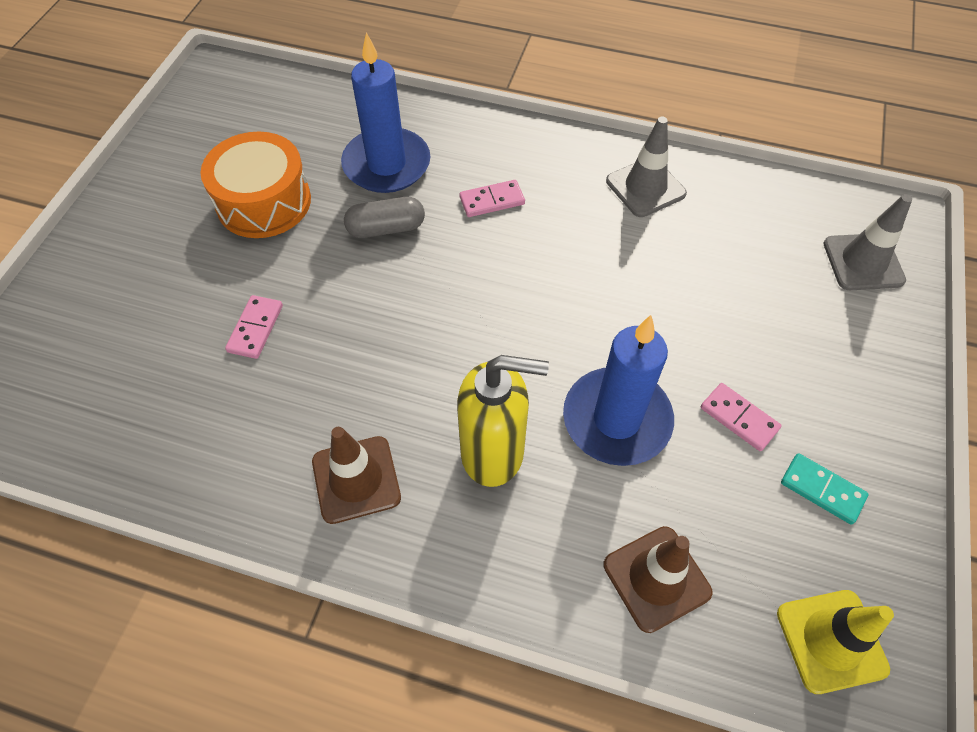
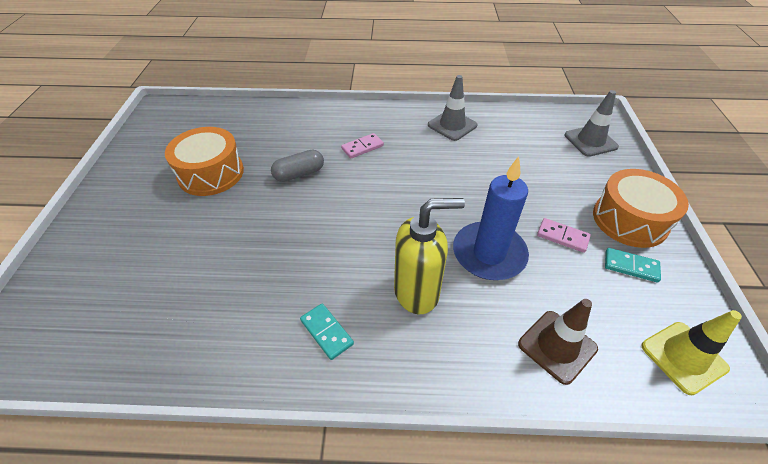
camera: 15 degrees left, 10 degrees down
pink domino [225,295,283,359] -> none
brown traffic cone [312,427,401,524] -> turquoise domino [300,303,354,360]
blue candle [341,32,431,193] -> none
none -> orange drum [593,169,689,248]

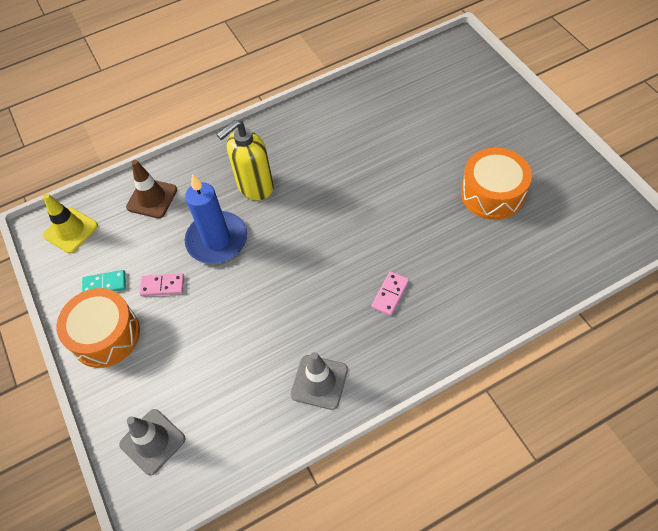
camera: 155 degrees right, 10 degrees up
grey capsule [271,149,324,182] -> none
turquoise domino [300,303,354,360] -> none

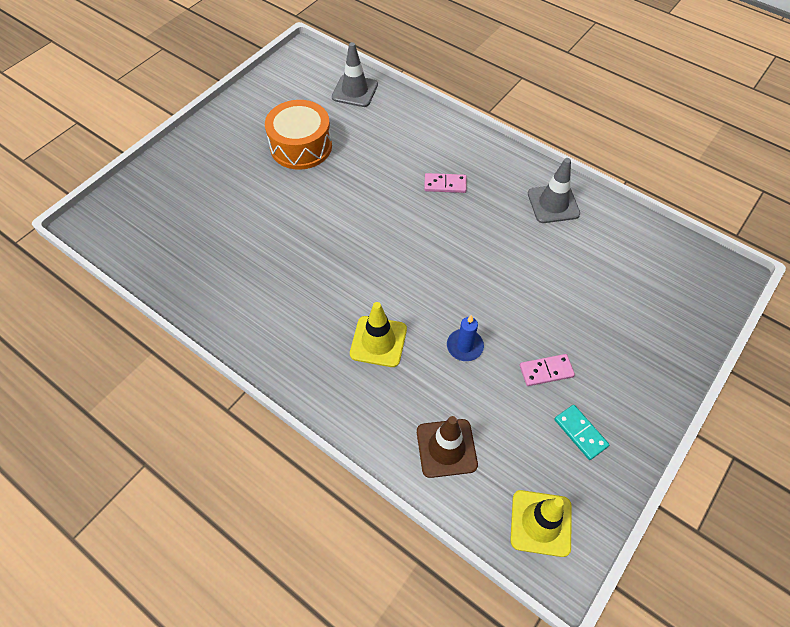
camera: 120 degrees left, 0 degrees up
orange drum [57,288,140,368] -> none
grey traffic cone [119,409,186,475] -> grey traffic cone moved to [332,42,378,107]
pink domino [139,273,184,296] -> pink domino turned 75 degrees counterclockwise [520,354,575,386]
blue candle [184,174,247,264] -> blue candle [447,315,484,361], size x0.50
yellow soap dispenser [217,120,274,200] -> yellow traffic cone [350,302,407,367]

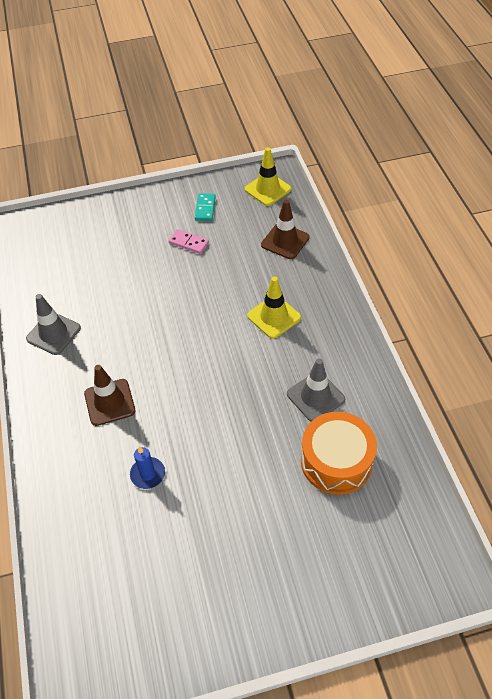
camera: 140 degrees left, 5 degrees down
orange drum [265,100,332,170] -> orange drum moved to [301,412,377,495]
grey traffic cone [332,42,378,107] -> grey traffic cone moved to [287,358,345,422]
pink domino [424,173,467,193] -> brown traffic cone [84,365,136,426]
blue candle [447,315,484,361] -> blue candle moved to [130,446,165,489]

